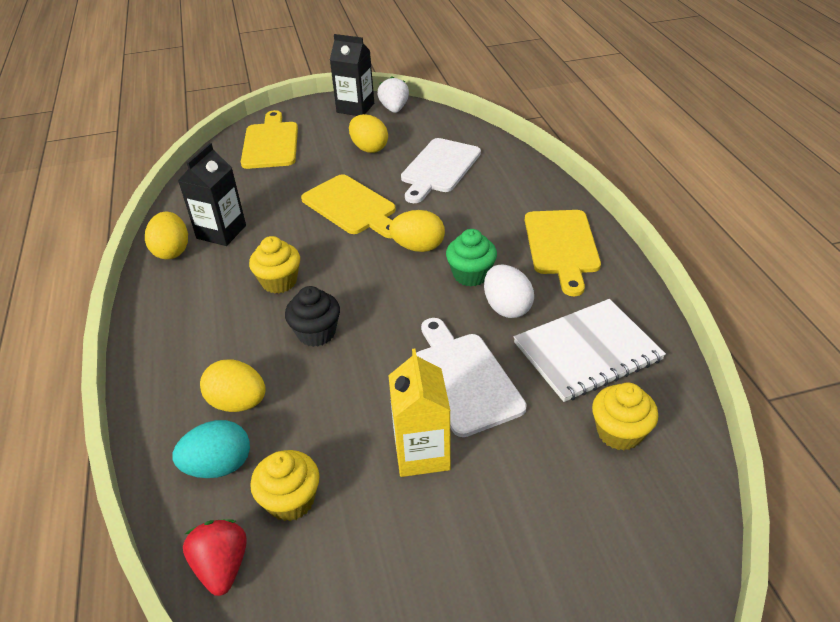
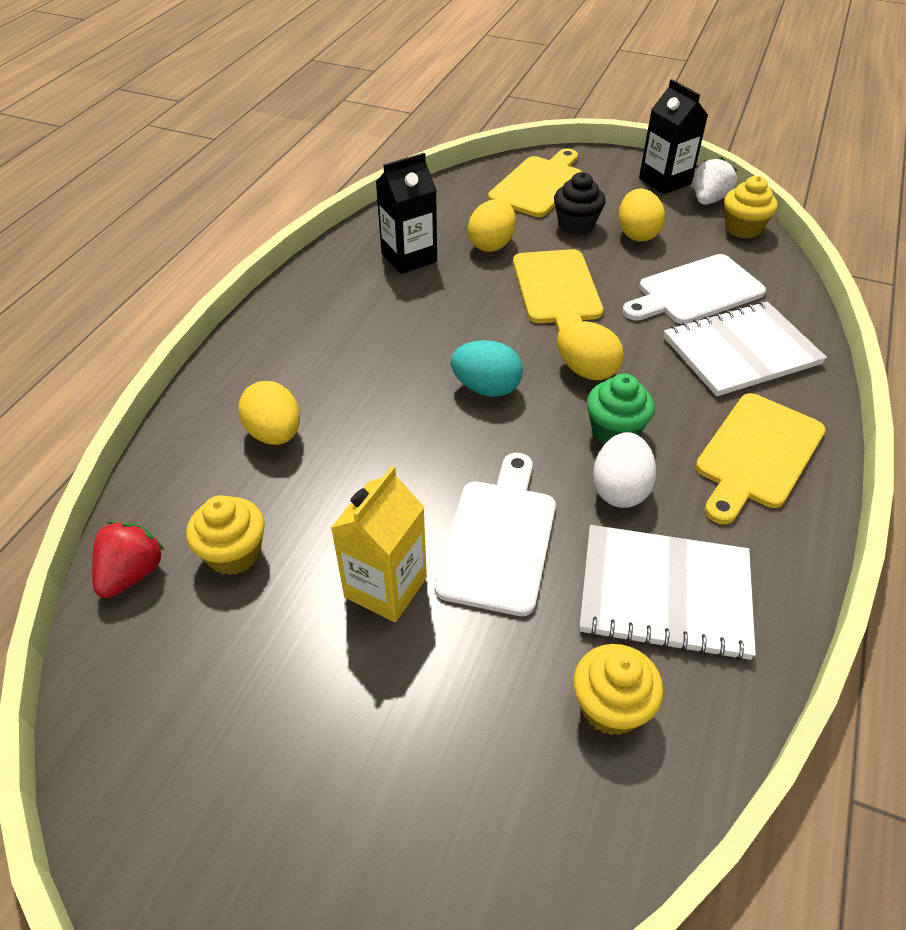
camera: 35 degrees right, 5 degrees up
yellow egg [145,212,188,259] -> yellow egg moved to [468,199,516,252]
turquoise egg [172,420,250,478] -> turquoise egg moved to [451,340,523,397]
yellow cupcake [249,236,300,294] -> yellow cupcake moved to [724,176,778,239]
black cupcake [285,286,340,347] -> black cupcake moved to [554,172,606,235]
none -> white notebook [664,301,827,397]

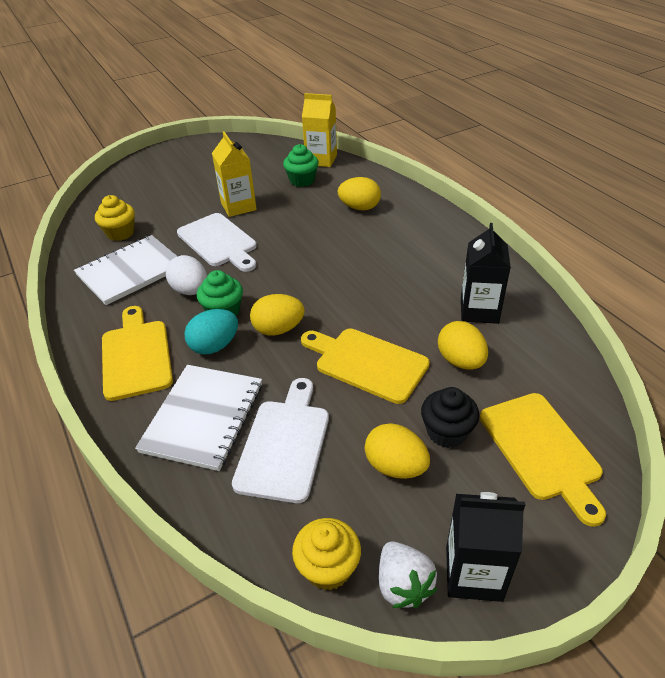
camera: 130 degrees right, 5 degrees down
red strawberry [92,521,165,598] -> yellow carton [302,93,337,167]
yellow cupcake [186,495,265,575] -> green cupcake [283,144,319,187]
turquoise egg [451,340,523,397] -> turquoise egg moved to [184,309,238,354]

